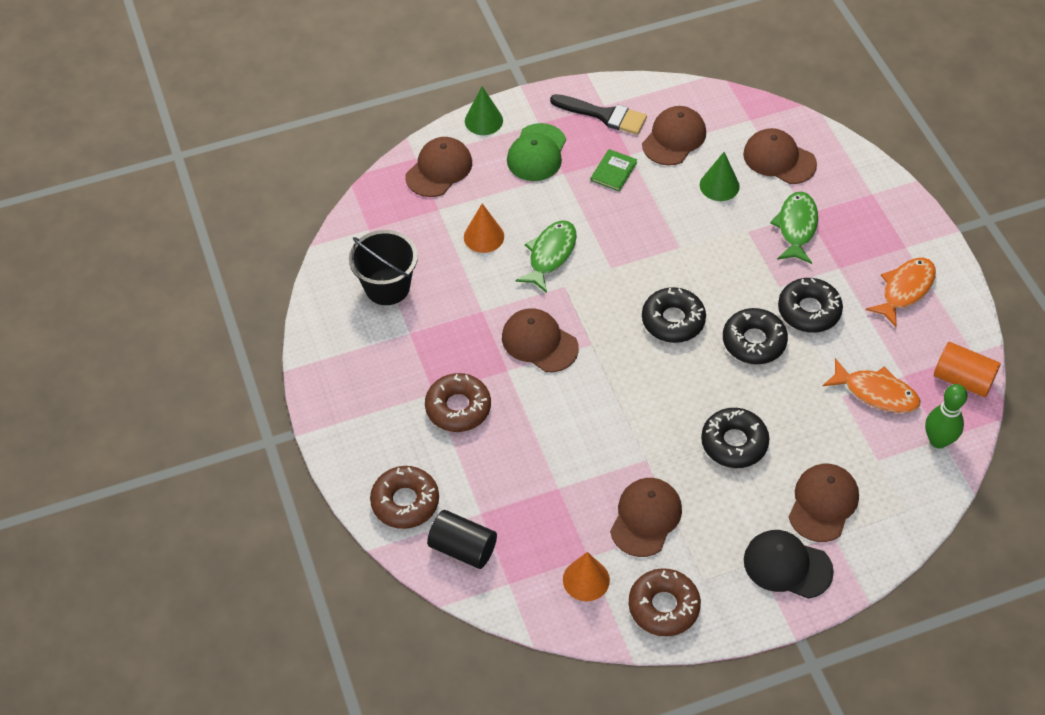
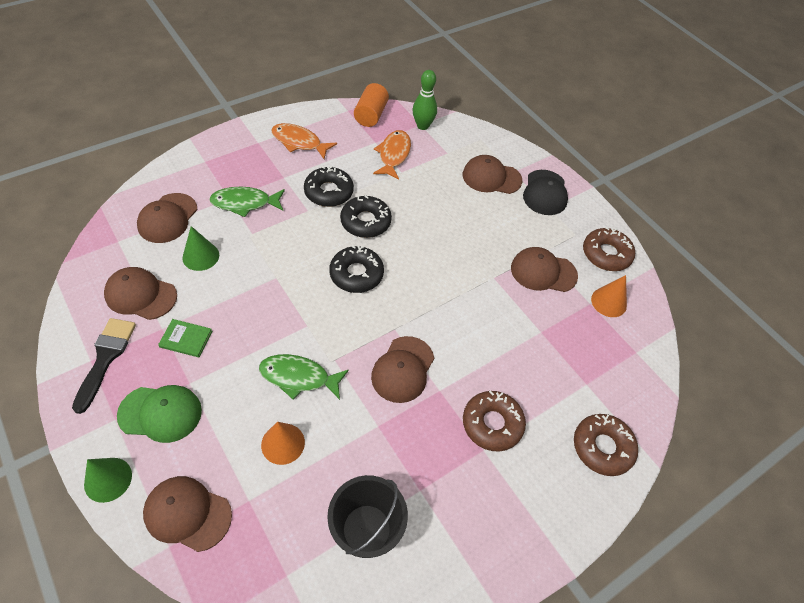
camera: 110 degrees left, 0 degrees up
black cylinder [427,510,497,569] -> none
black donut [701,408,769,468] -> none

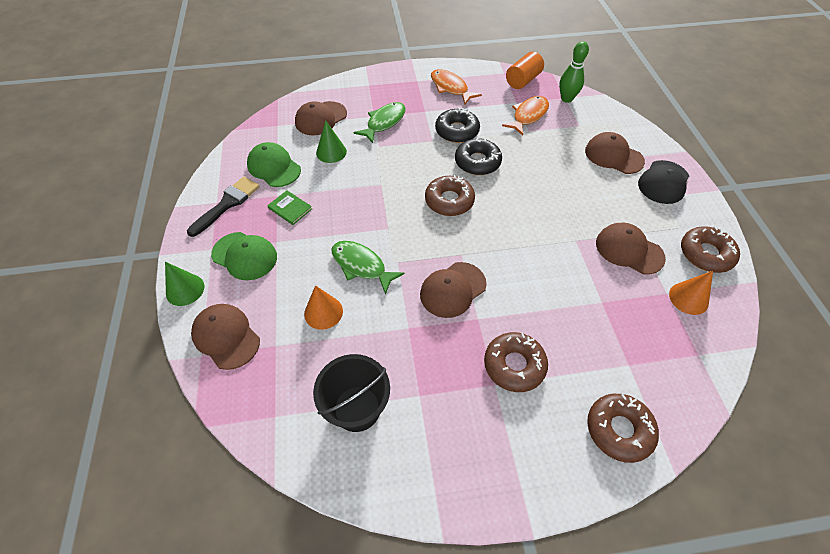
camera: 30 degrees right, 0 degrees up
brown cap [104,267,177,320] -> green cap [247,142,301,187]
green fish [209,187,285,217] -> green fish turned 105 degrees clockwise [353,102,406,143]
black donut [329,245,384,293] -> brown donut [425,174,475,216]

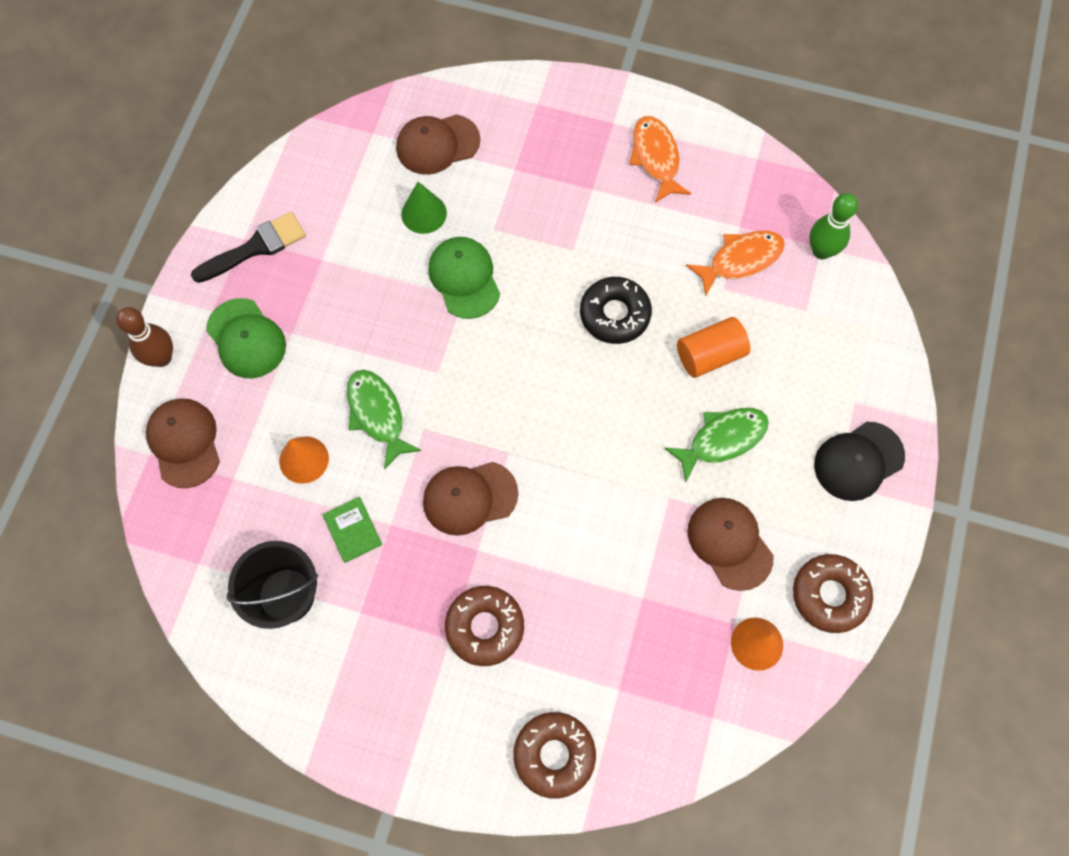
camera: 25 degrees right, 15 degrees up
green cone [165,262,204,306] -> brown bowling pin [116,307,173,367]
green cap [247,142,301,187] -> green cap moved to [428,237,500,319]
green book [267,191,312,225] -> green book moved to [323,497,382,563]
green fish [353,102,406,143] -> green fish moved to [664,408,769,482]
brown donut [425,174,475,216] -> none
black donut [435,107,480,143] -> none
orange cylinder [506,52,544,89] -> orange cylinder moved to [677,317,750,378]
brown cap [585,132,645,174] -> none

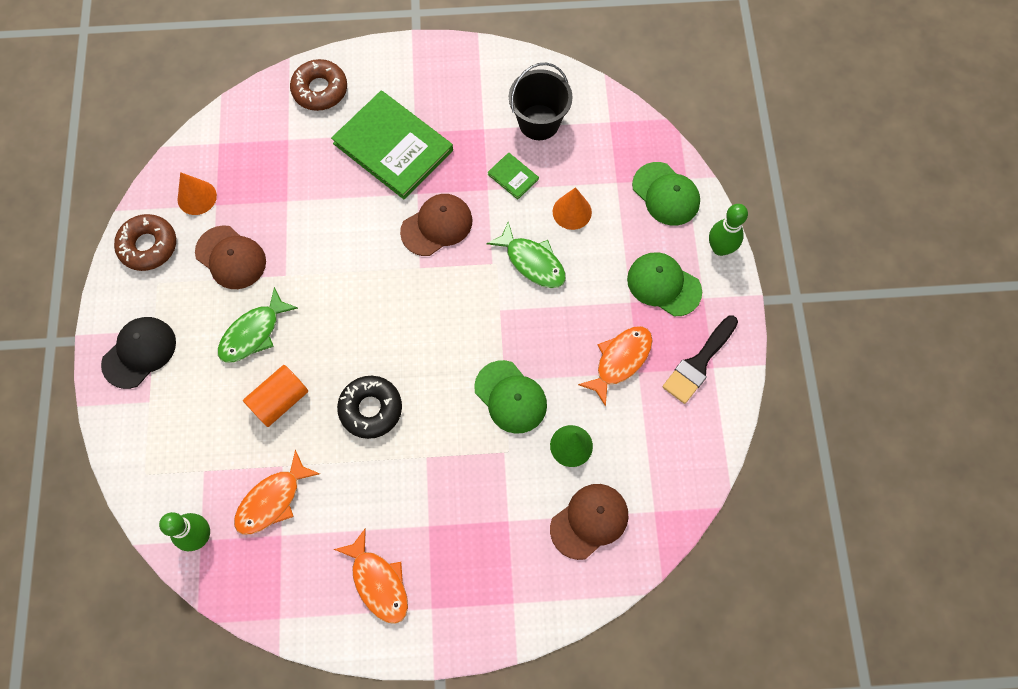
camera: 160 degrees right, 0 degrees up
brown bowling pin [116,307,173,367] -> green bowling pin [709,204,748,256]
brown cap [146,399,220,488] -> green cap [632,162,700,226]
brown donut [445,586,524,666] -> green book [331,91,453,199]
none -> orange fish [578,326,652,407]

